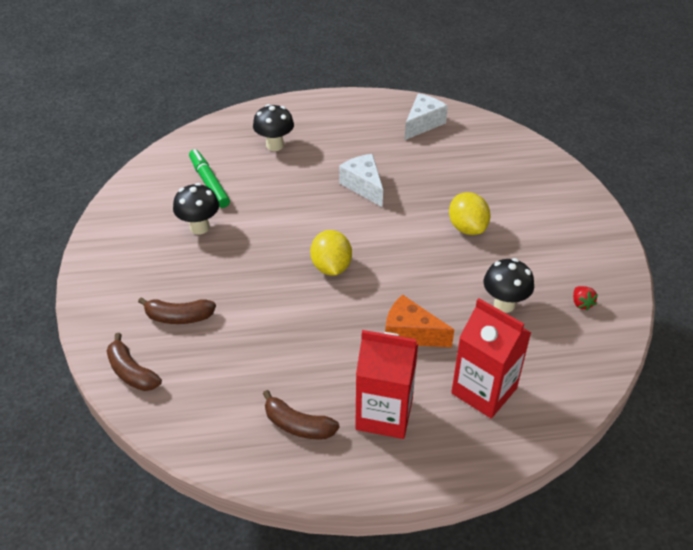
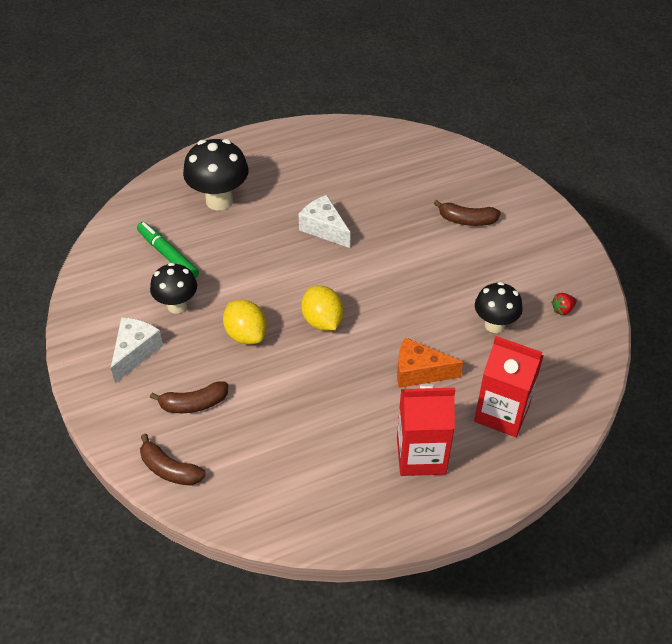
camera: 15 degrees left, 5 degrees up
black mushroom [253,104,294,151] -> black mushroom [183,139,249,211], size x1.51
brown banana [263,390,339,439] -> brown banana moved to [433,200,501,226]
white cheese [405,93,448,140] -> white cheese moved to [111,317,163,383]
yellow lemon [449,192,491,235] -> yellow lemon moved to [223,300,267,345]
red strawberry [573,286,598,311] -> red strawberry turned 90 degrees clockwise [551,293,577,315]

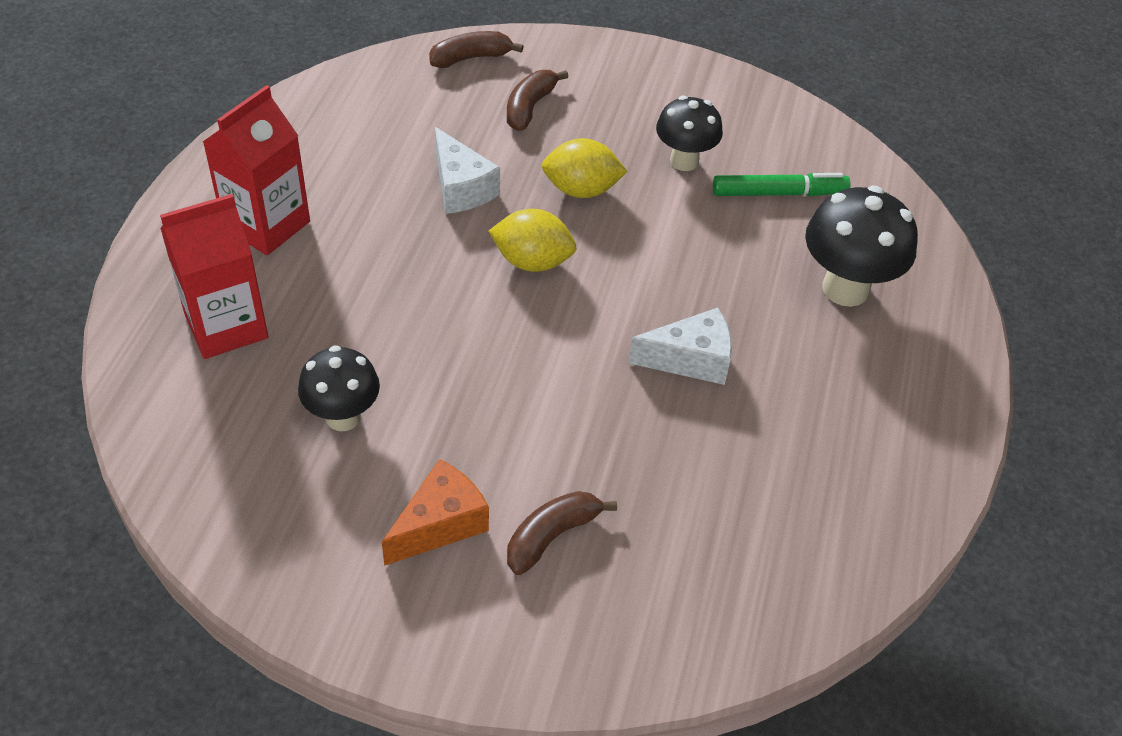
camera: 125 degrees right, 0 degrees up
white cheese [111,317,163,383] -> white cheese moved to [435,127,500,214]
orange cheese [397,337,463,388] -> orange cheese moved to [382,459,489,566]
red strawberry [551,293,577,315] -> none

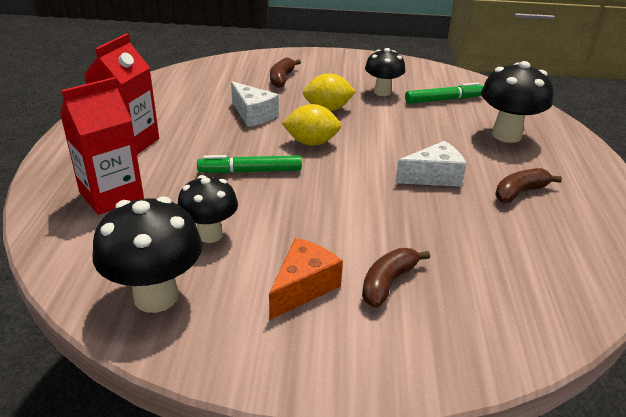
camera: 10 degrees left, 15 degrees down
brown banana [429,31,524,68] -> brown banana moved to [495,168,562,203]
none -> black mushroom [93,196,202,313]
none -> green marker [197,155,302,174]

